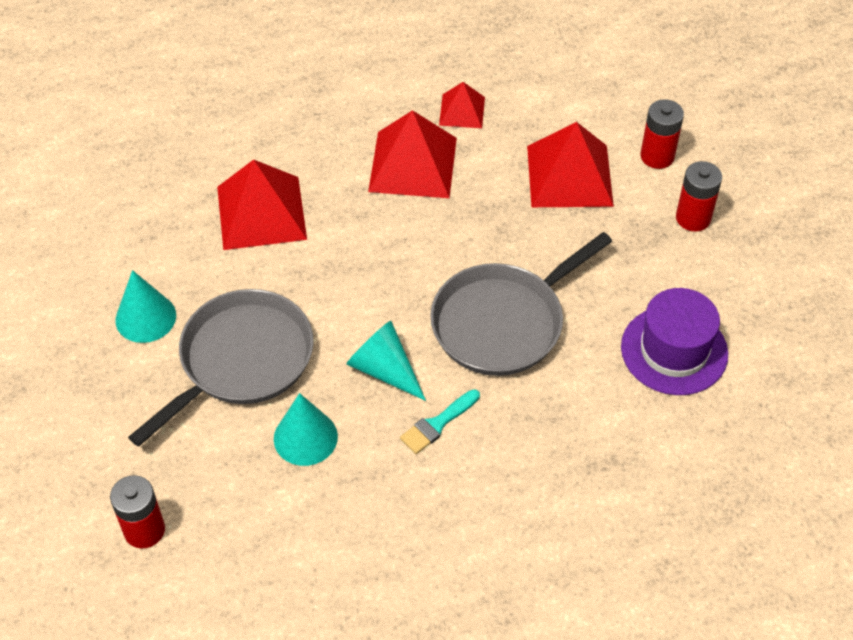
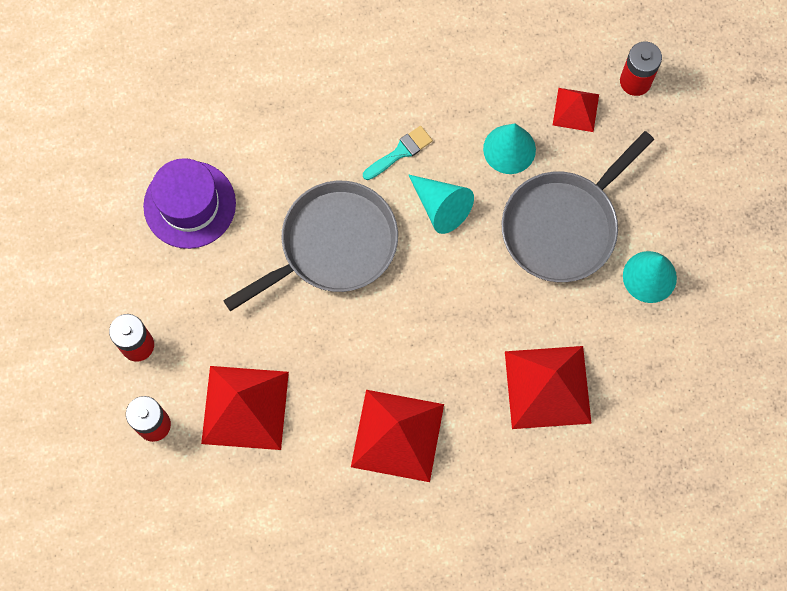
camera: 175 degrees left, 20 degrees up
red pyramid [439,82,485,128] -> red pyramid moved to [553,88,599,132]

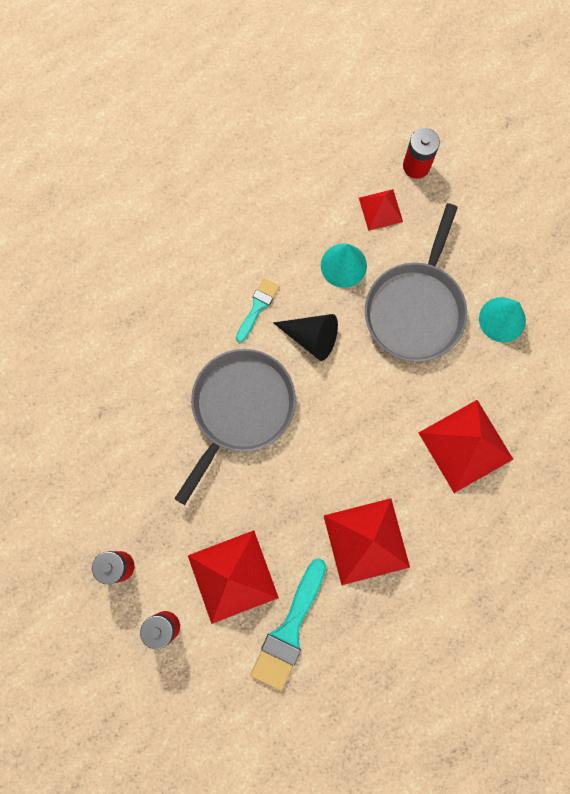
camera: 25 degrees left, 5 degrees up
purple hat [143,158,236,249] -> none
turquoise cone [408,174,474,234] -> black cone [273,314,338,361]
none -> turquoise brush [251,558,326,691]

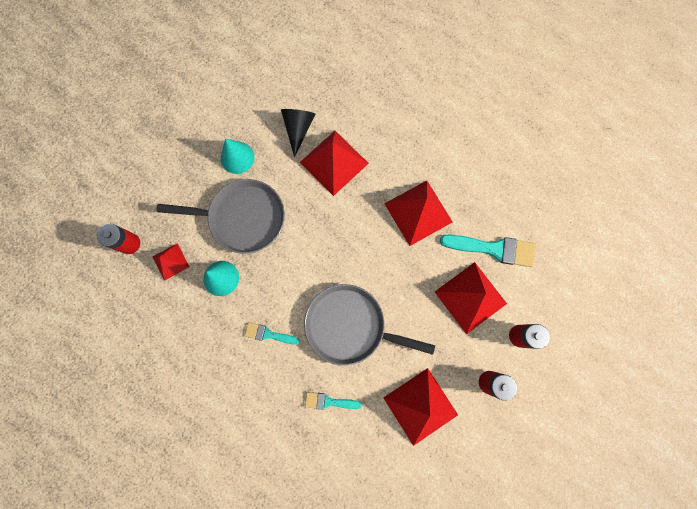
camera: 105 degrees left, 0 degrees up
black cone [273,314,338,361] -> black cone moved to [281,109,315,158]
none -> turquoise brush [305,392,362,410]
none -> red pyramid [384,368,458,446]

